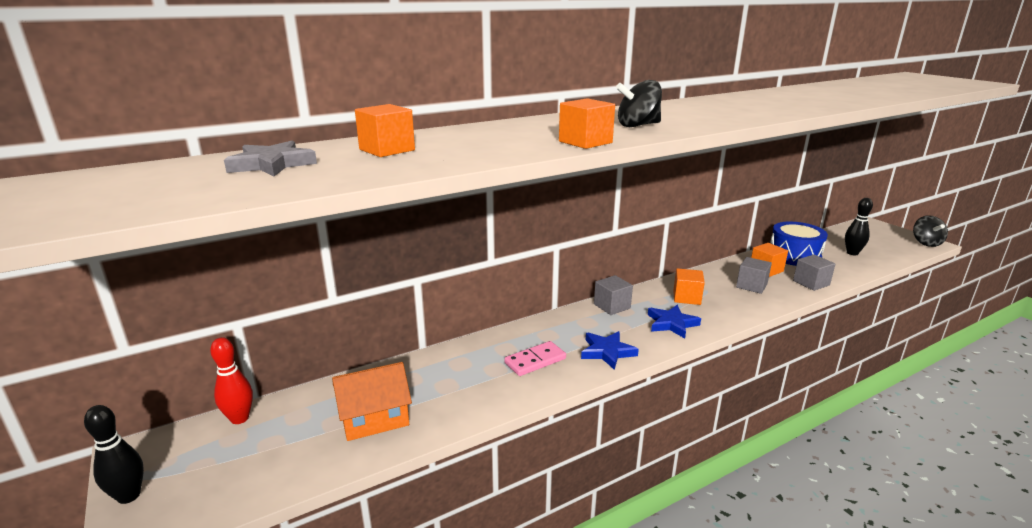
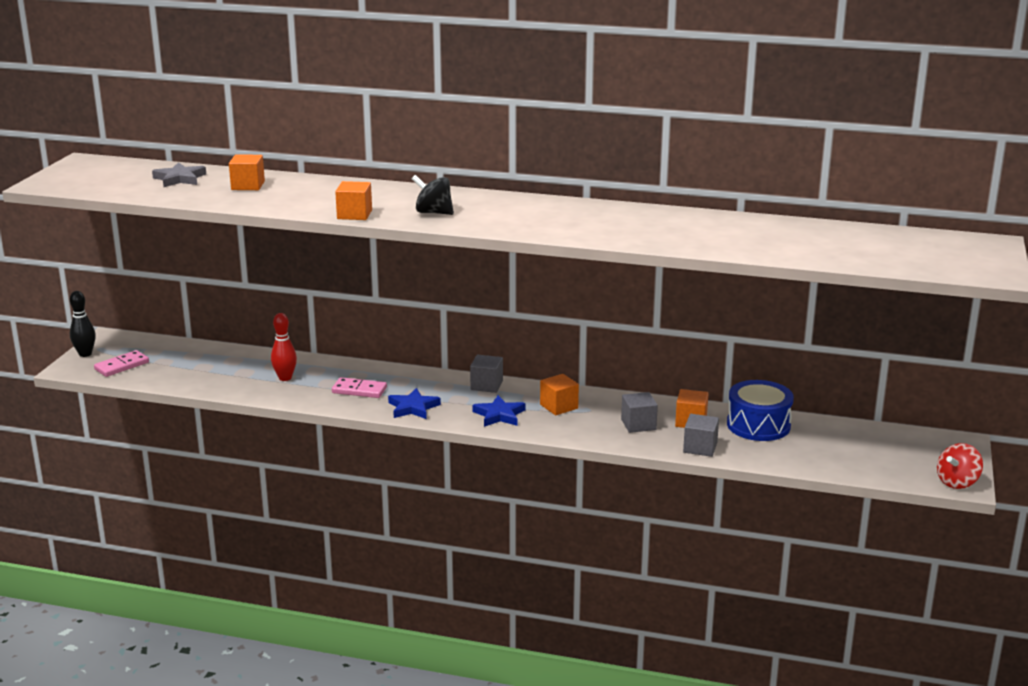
camera: 45 degrees right, 0 degrees up
red bowling pin [210,337,253,424] -> red bowling pin moved to [271,313,297,381]
orange house [332,362,412,441] -> none
black bowling pin [845,198,873,255] -> none
black spinning top [913,215,948,247] -> red spinning top [937,443,983,489]
none -> pink domino [94,350,149,377]

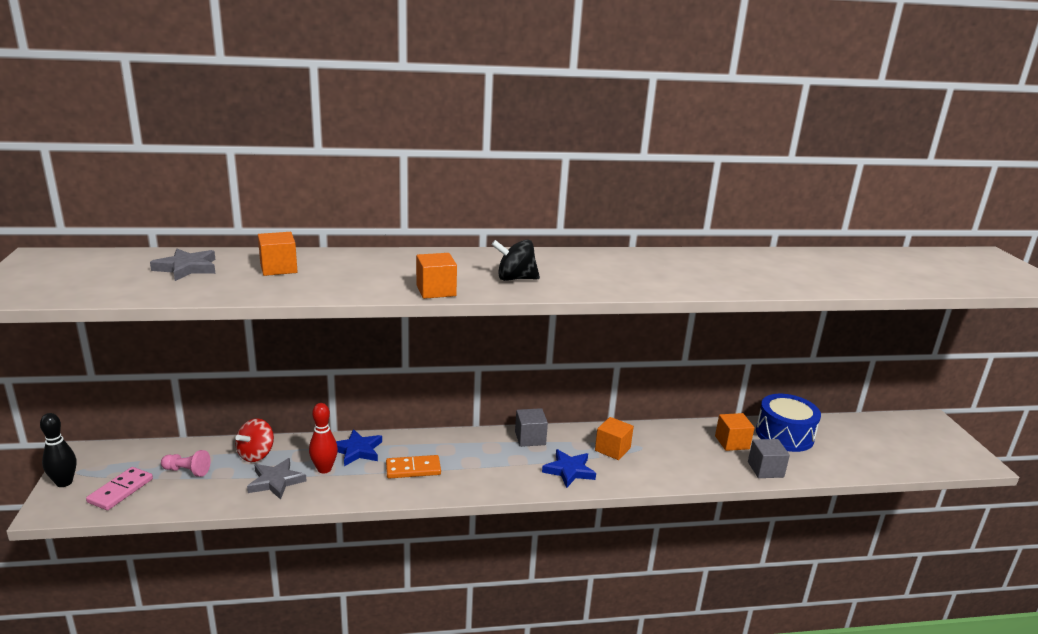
camera: 25 degrees left, 0 degrees up
pink domino [332,377,387,398] -> orange domino [386,455,441,479]
blue star [388,388,441,419] -> blue star moved to [336,429,382,466]
grey cube [621,392,658,433] -> none
red spinning top [937,443,983,489] -> red spinning top moved to [235,418,274,462]
none -> pink pawn [161,450,211,477]
none -> grey star [247,458,307,500]

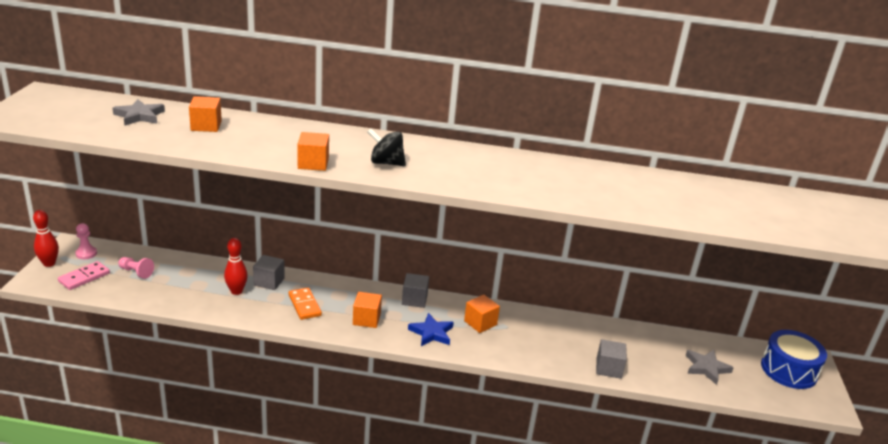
camera: 15 degrees right, 5 degrees up
black bowling pin [40,413,76,487] -> red bowling pin [33,210,59,267]
red spinning top [235,418,274,462] -> none
grey star [247,458,307,500] -> grey star moved to [686,350,734,385]
blue star [336,429,382,466] -> grey cube [253,255,285,290]
orange domino [386,455,441,479] -> orange domino turned 60 degrees clockwise [289,288,322,320]
orange cube [715,413,755,451] -> orange cube moved to [353,292,382,328]
blue drum [756,394,821,452] -> blue drum moved to [761,330,827,389]
none -> pink pawn [75,223,97,259]

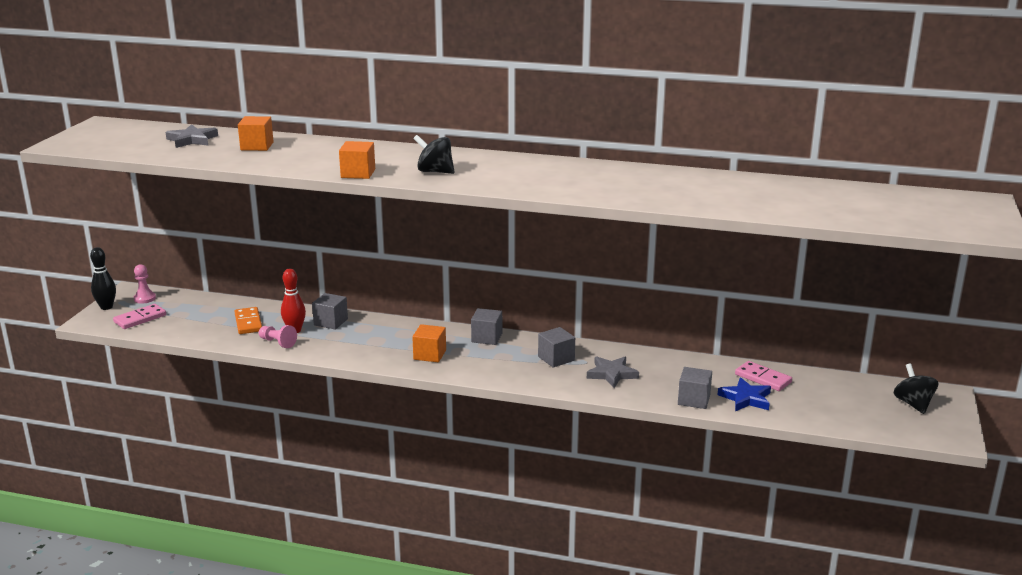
camera: 10 degrees right, 5 degrees down
red bowling pin [33,210,59,267] -> black bowling pin [90,247,116,310]
pink pawn [118,257,154,279] -> pink pawn moved to [259,325,297,348]
orange domino [289,288,322,320] -> orange domino moved to [234,307,262,334]
blue star [408,313,454,346] -> blue star moved to [718,377,771,411]
orange cube [464,295,500,333] -> grey cube [538,327,575,368]
grey star [686,350,734,385] -> grey star moved to [587,356,639,388]
blue drum [761,330,827,389] -> black spinning top [894,364,938,414]
none -> pink domino [735,361,792,391]

